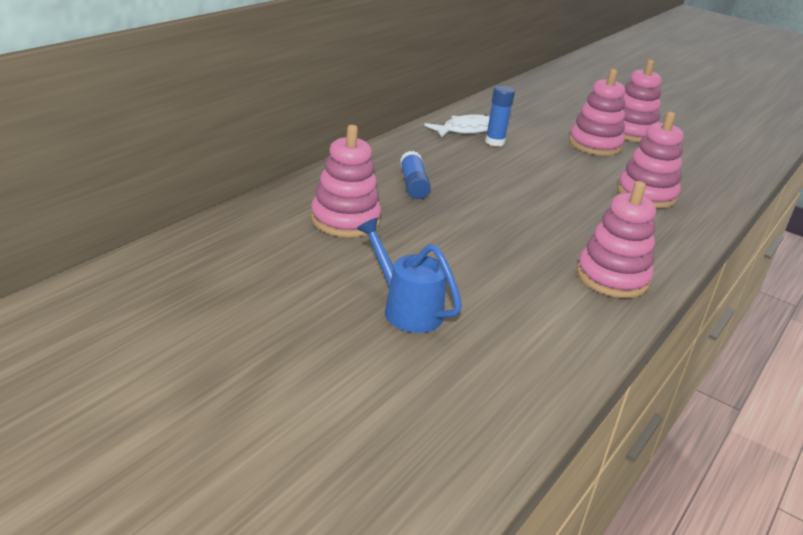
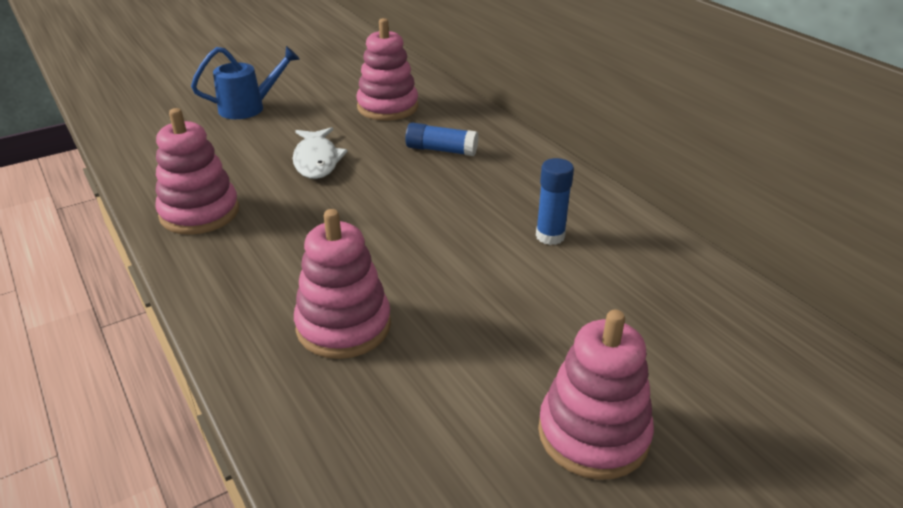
camera: 115 degrees right, 5 degrees up
white fish [424,114,490,138] -> white fish moved to [293,127,348,179]
pink stacking toy [569,69,625,156] -> none

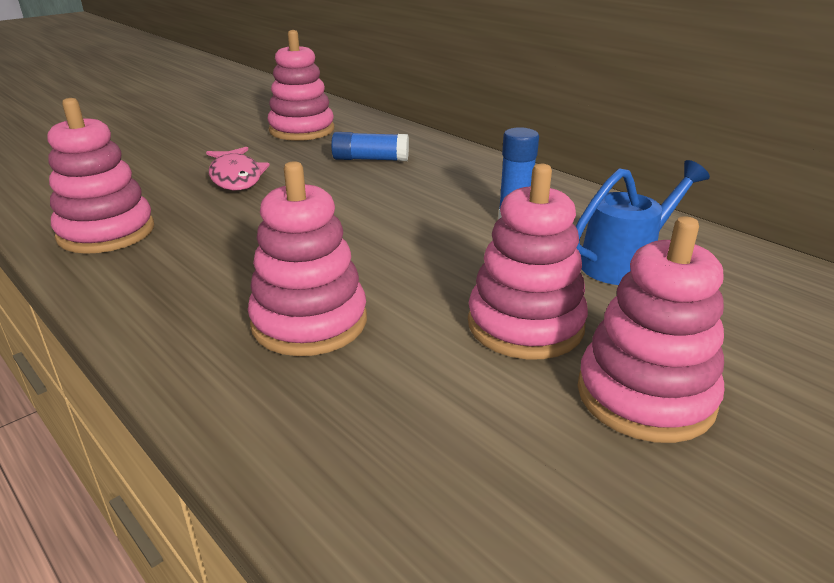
camera: 10 degrees left, 5 degrees down
blue watering can [191,46,300,119] -> blue watering can moved to [576,160,710,285]
white fish [293,127,348,179] -> pink fish [206,147,270,190]
none -> pink stacking toy [468,164,588,359]

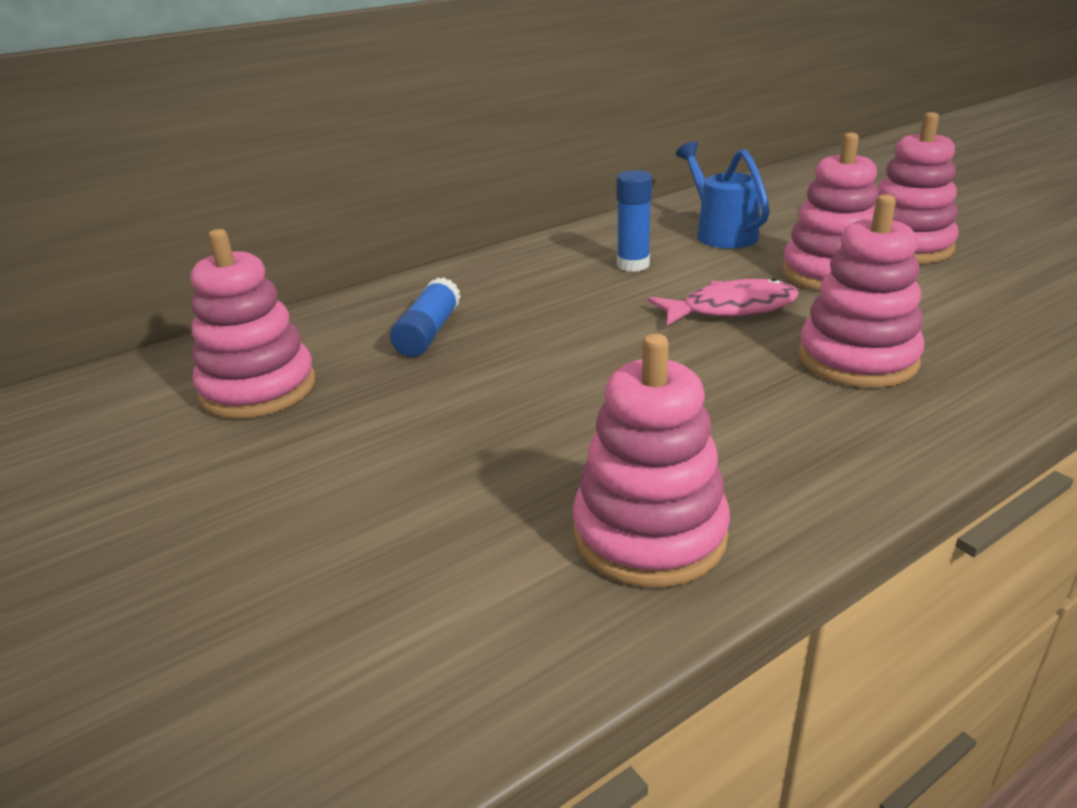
camera: 80 degrees left, 0 degrees up
pink fish [206,147,270,190] -> pink fish moved to [648,278,799,326]

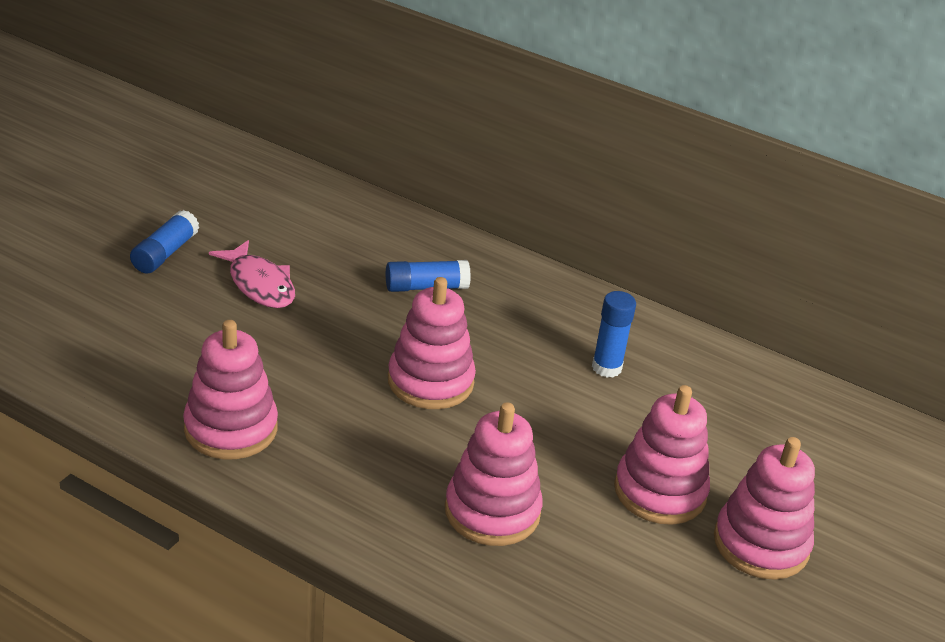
camera: 60 degrees right, 5 degrees up
pink stacking toy [191,229,316,419] -> pink stacking toy moved to [388,277,476,409]
pink fish [648,278,799,326] -> pink fish moved to [209,240,295,308]
blue watering can [676,141,770,249] -> none
none -> blue glue stick [130,210,199,274]

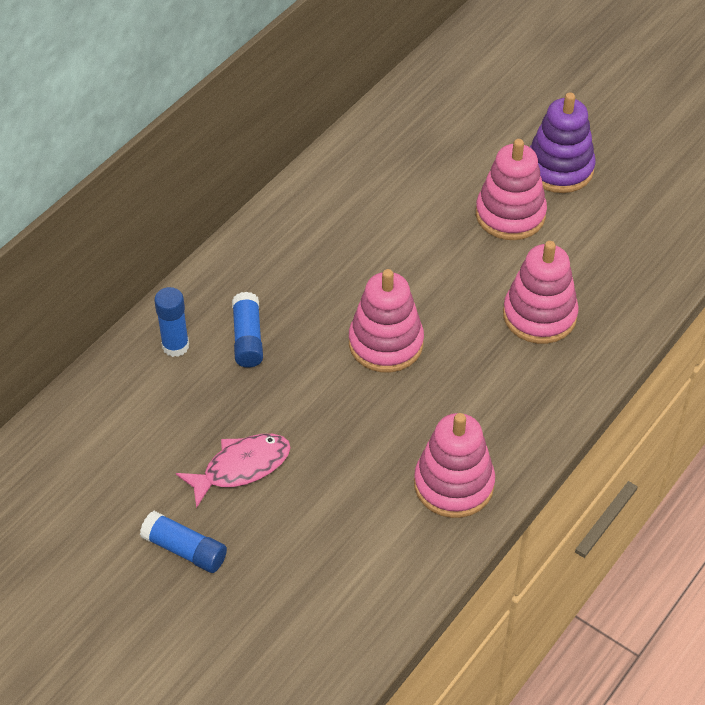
camera: 80 degrees left, 15 degrees up
blue glue stick [592,291,636,378] -> blue glue stick moved to [154,287,189,357]
pink stacking toy [714,437,815,580] -> purple stacking toy [530,92,596,193]

